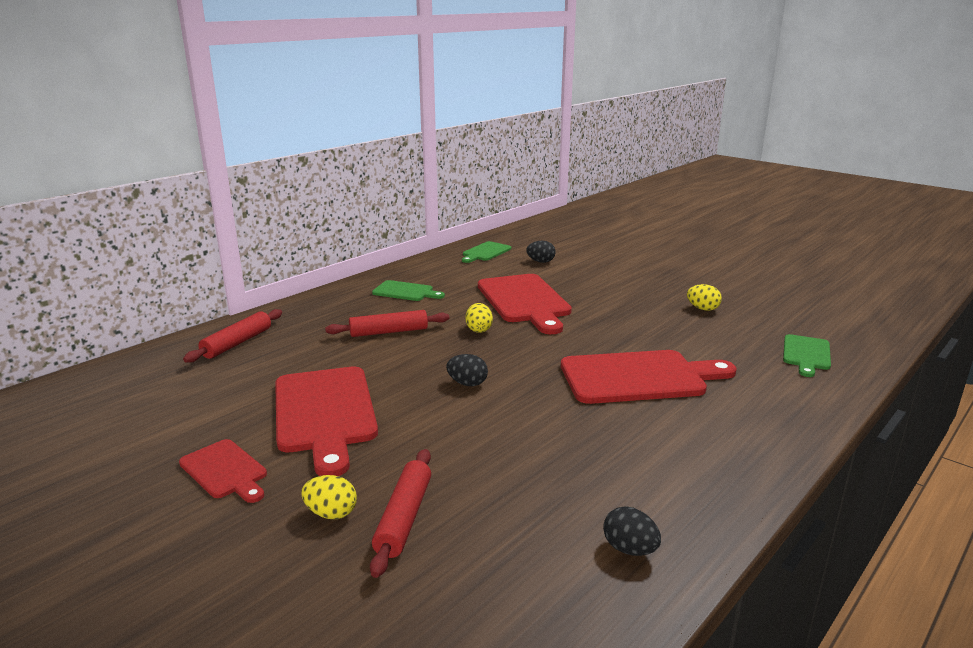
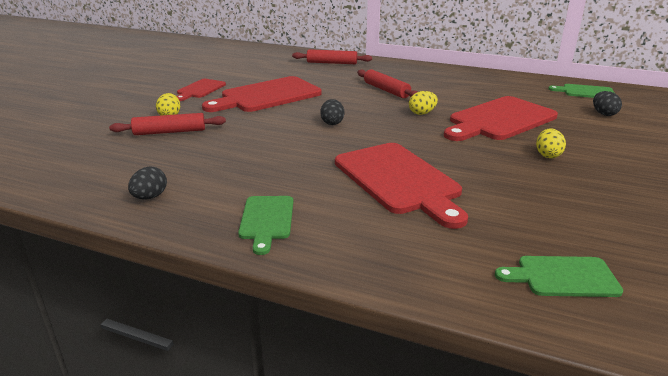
camera: 70 degrees right, 5 degrees up
green cutting board [372,280,445,301] -> green cutting board moved to [238,196,293,255]
yellow egg [687,284,722,311] -> yellow egg moved to [536,128,566,158]

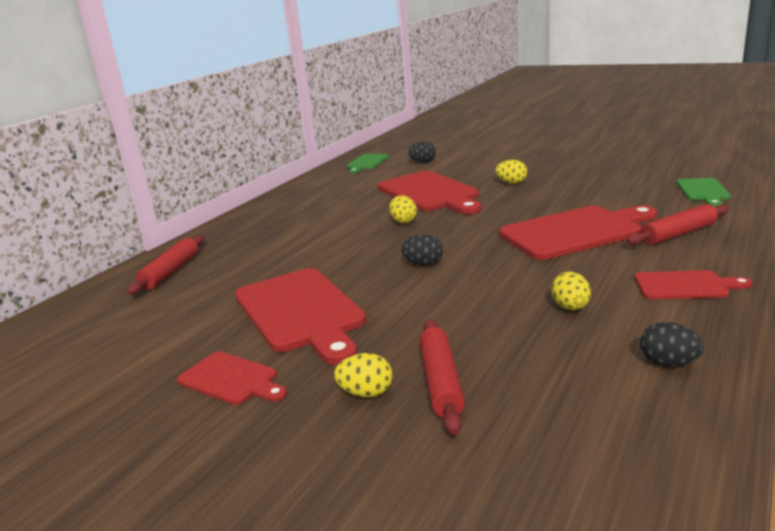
camera: 80 degrees left, 5 degrees down
green cutting board [238,196,293,255] -> red cutting board [635,270,752,299]
red rolling pin [357,69,417,98] -> red rolling pin moved to [626,204,729,245]
none -> yellow egg [551,272,591,310]

